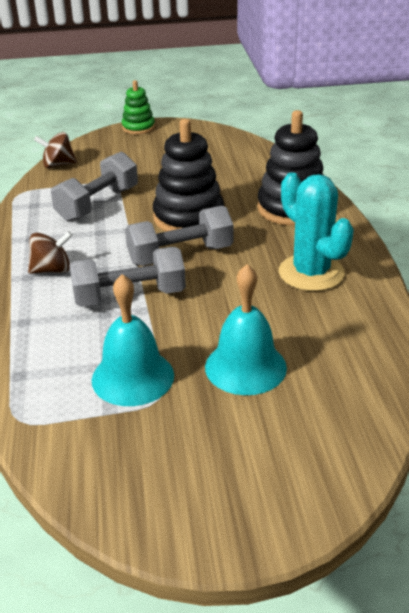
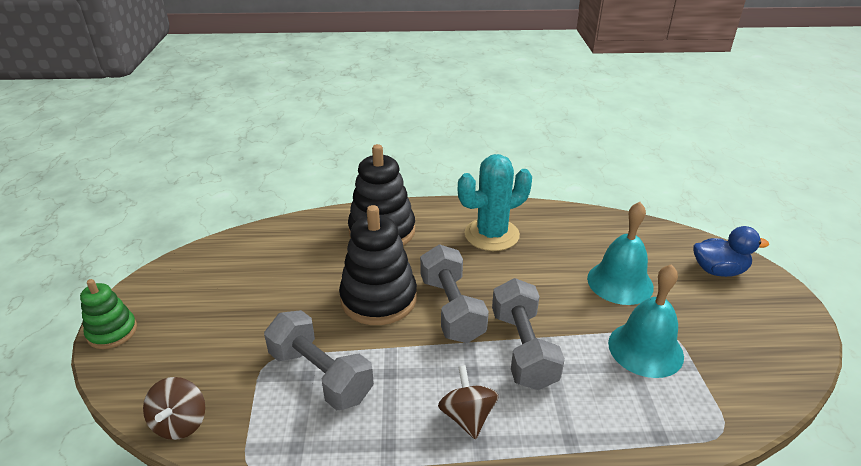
camera: 85 degrees left, 0 degrees up
none -> blue duck [693,226,769,277]

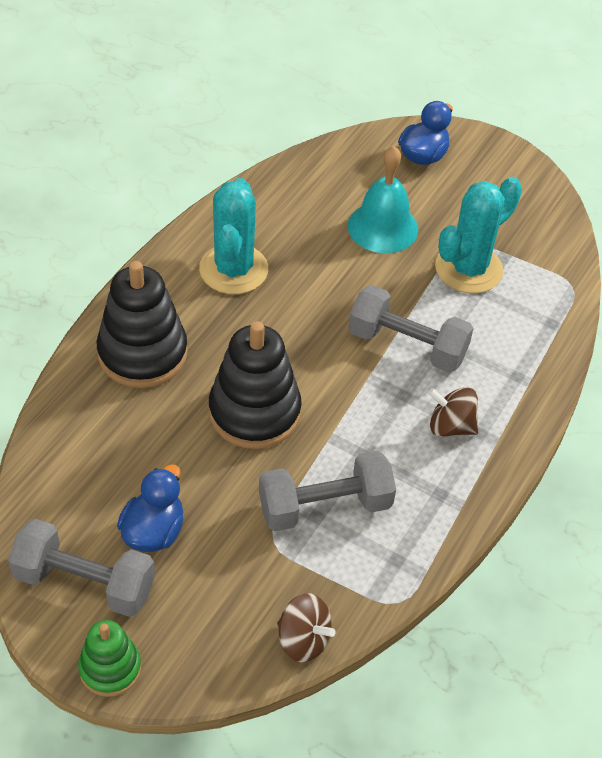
camera: 60 degrees left, 15 degrees up
grey dumbbell [420,245,489,343] -> grey dumbbell moved to [8,519,155,617]
turquoise bell [608,264,684,378] -> turquoise cactus [435,177,522,293]
none -> blue duck [117,464,184,552]

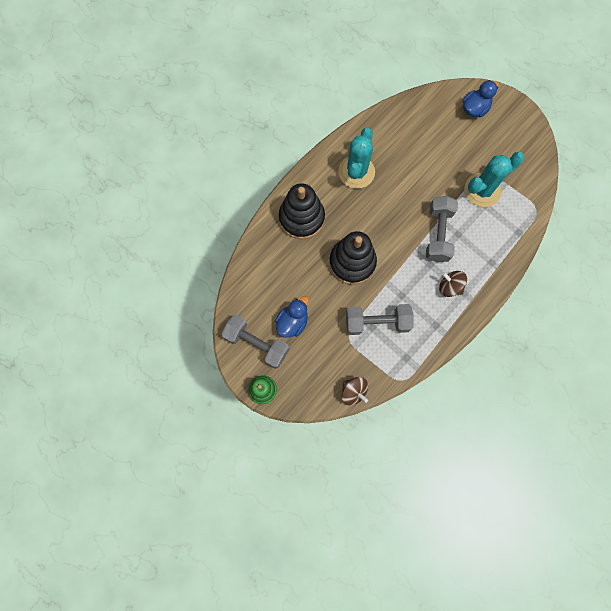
camera: 15 degrees right, 25 degrees up
turquoise bell [348,146,418,253] -> none
grey dumbbell [348,285,474,373] -> grey dumbbell turned 60 degrees clockwise [426,196,458,262]

